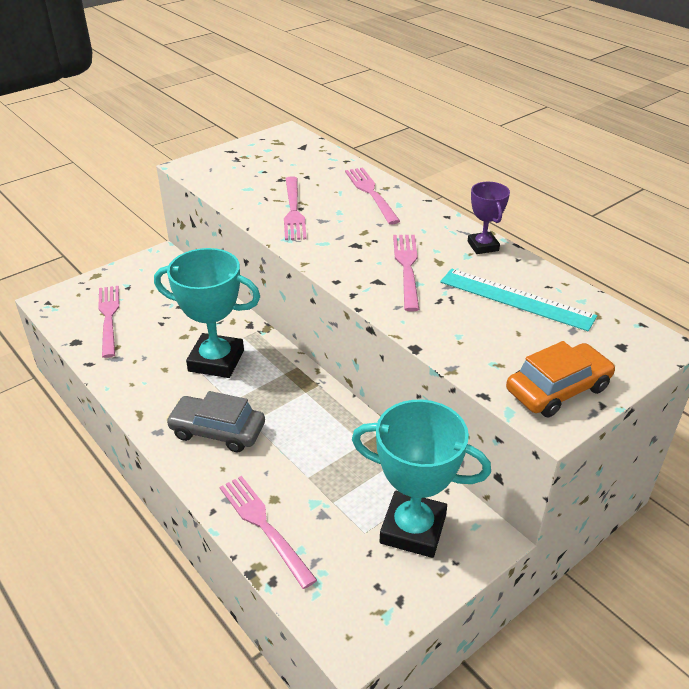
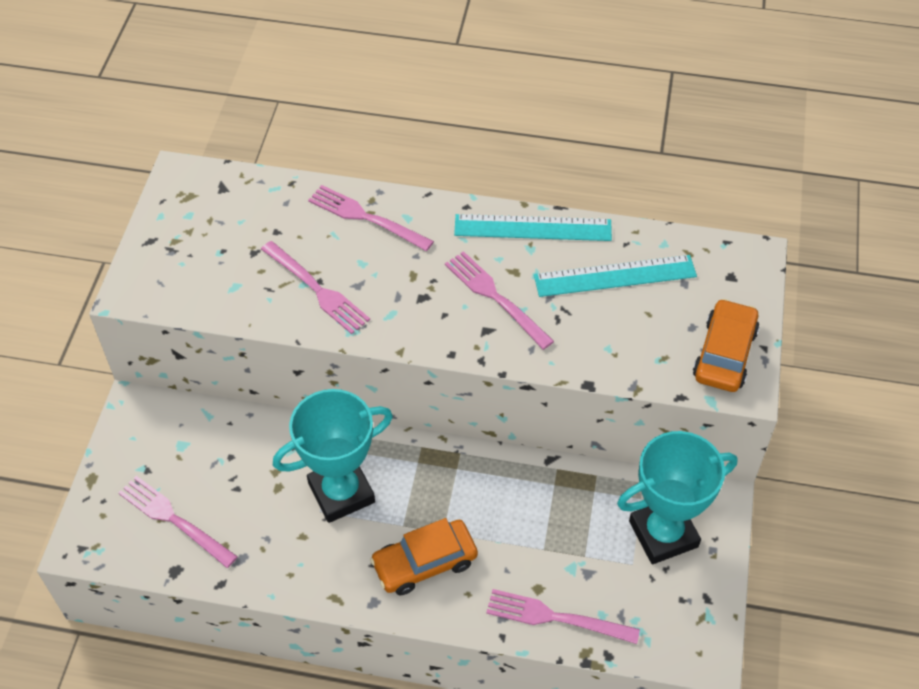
camera: 40 degrees left, 15 degrees up
grey car [166,391,265,452] -> orange car [370,518,478,595]
purple trophy [468,182,510,254] -> turquoise ruler [454,214,612,241]

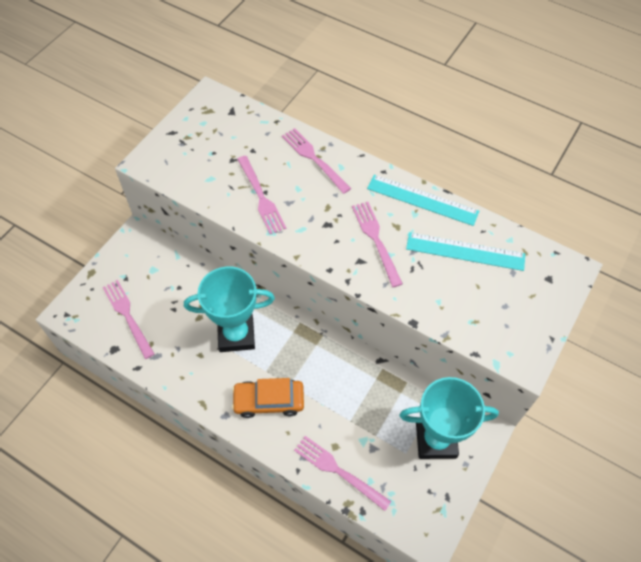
camera: 20 degrees right, 5 degrees up
orange car [693,299,760,392] -> none

